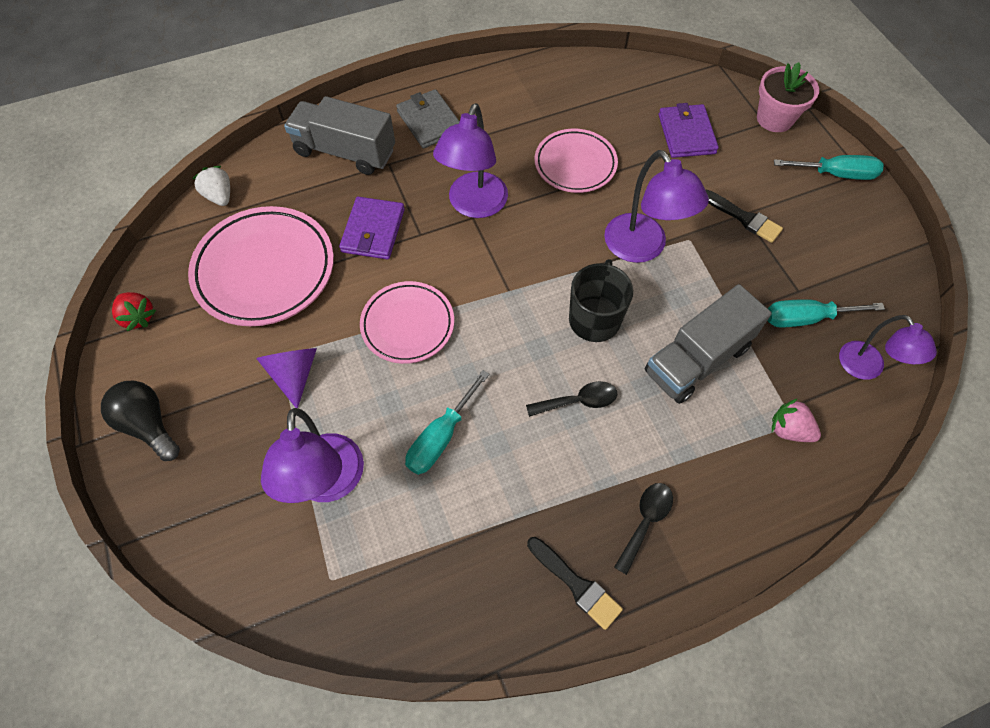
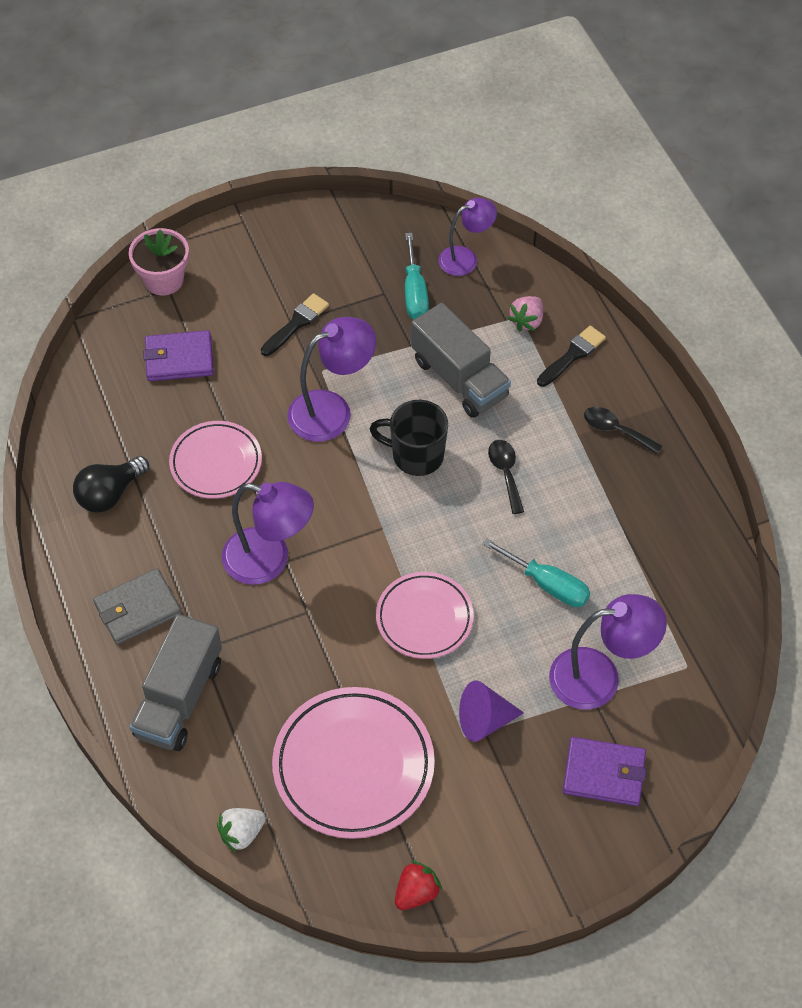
camera: 90 degrees left, 5 degrees down
black light bulb [101,381,180,461] -> black light bulb moved to [73,456,149,513]
purple wallet [339,197,405,260] -> purple wallet moved to [563,737,646,806]
black brush [527,537,623,630] -> black brush moved to [537,326,606,387]
turquoise screwdriver [774,155,884,180] -> none

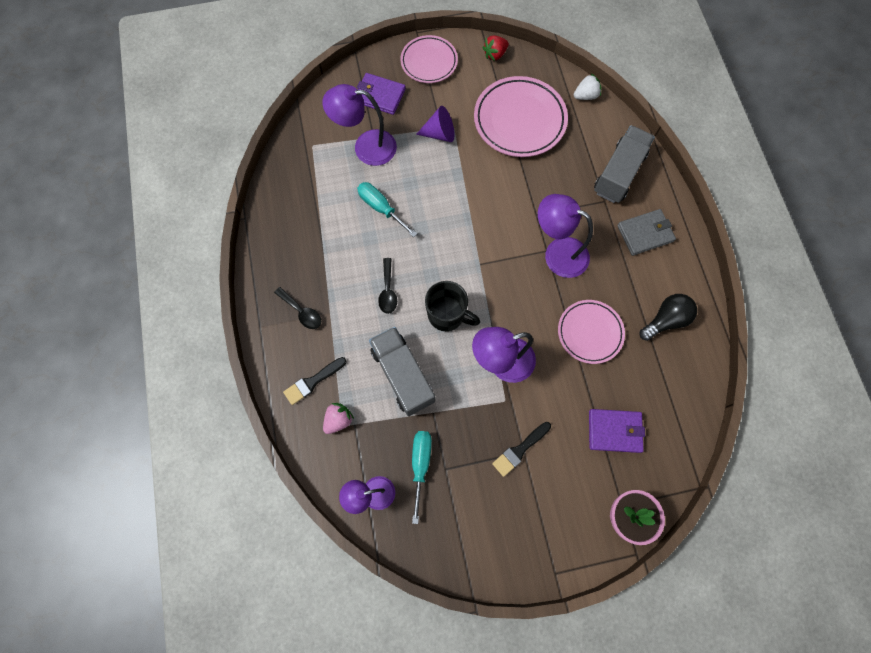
camera: 170 degrees left, 15 degrees up
pink plate [376,572,474,659] -> pink plate moved to [400,35,458,83]

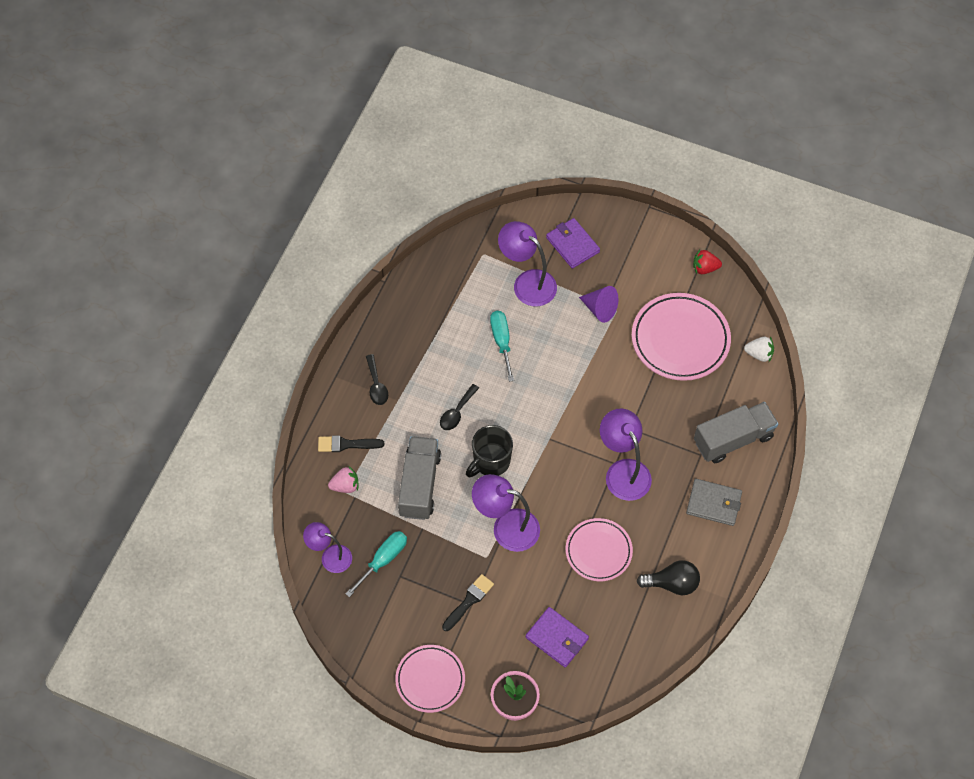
camera: 35 degrees right, 10 degrees down
pink plate [400,35,458,83] -> pink plate moved to [395,645,465,713]
black mug [425,281,480,331] -> black mug turned 75 degrees clockwise [466,425,513,477]
black brush [492,422,551,477] -> black brush turned 135 degrees clockwise [442,574,494,631]

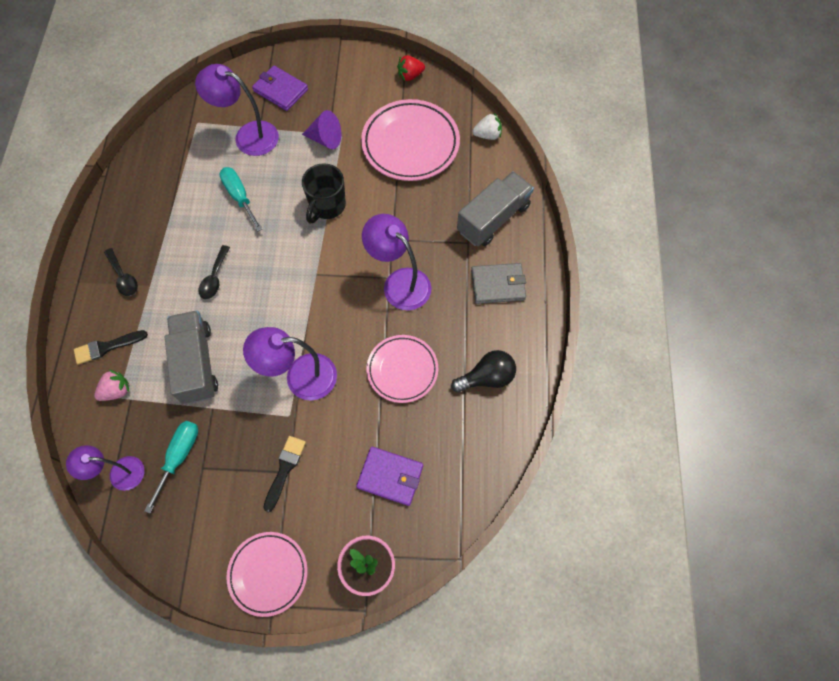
camera: 20 degrees left, 5 degrees up
black mug [466,425,513,477] -> black mug moved to [302,163,346,224]

